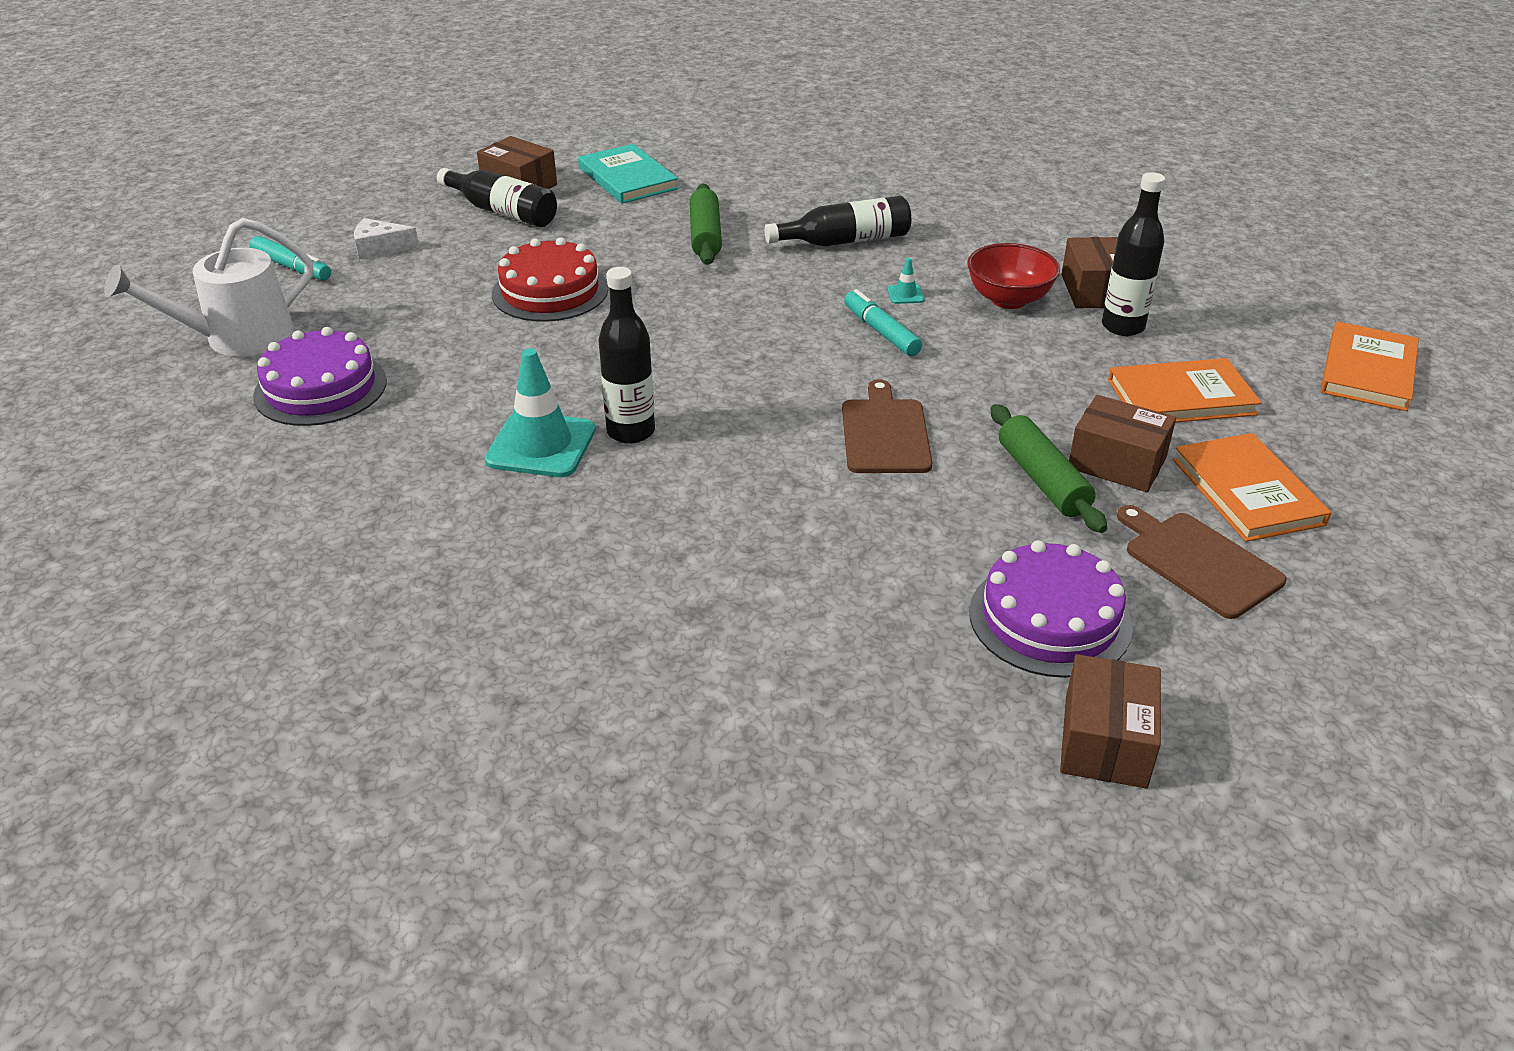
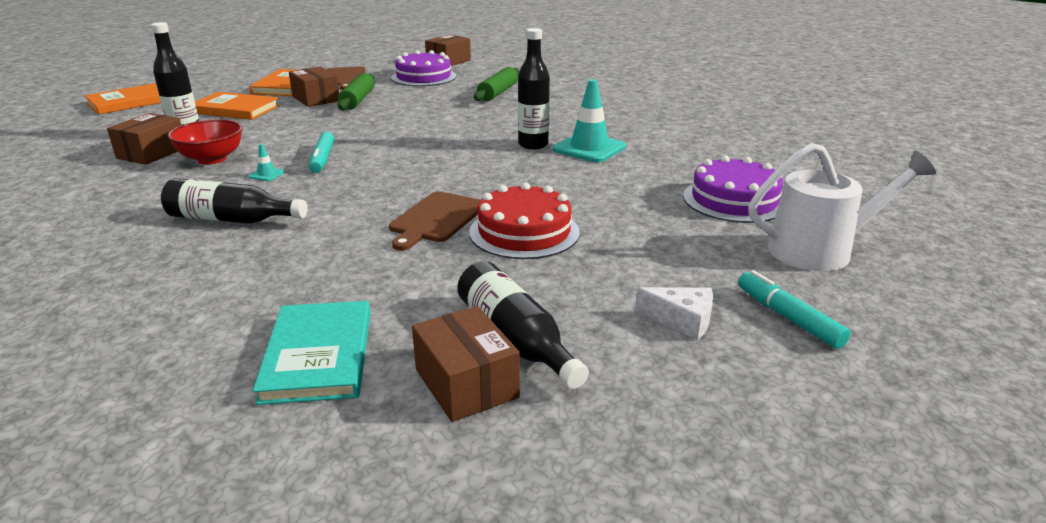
camera: 155 degrees left, 10 degrees down
green rolling pin [690,184,722,265] -> green rolling pin moved to [474,67,520,101]
brown cutting board [842,379,933,473] -> brown cutting board moved to [389,191,480,251]

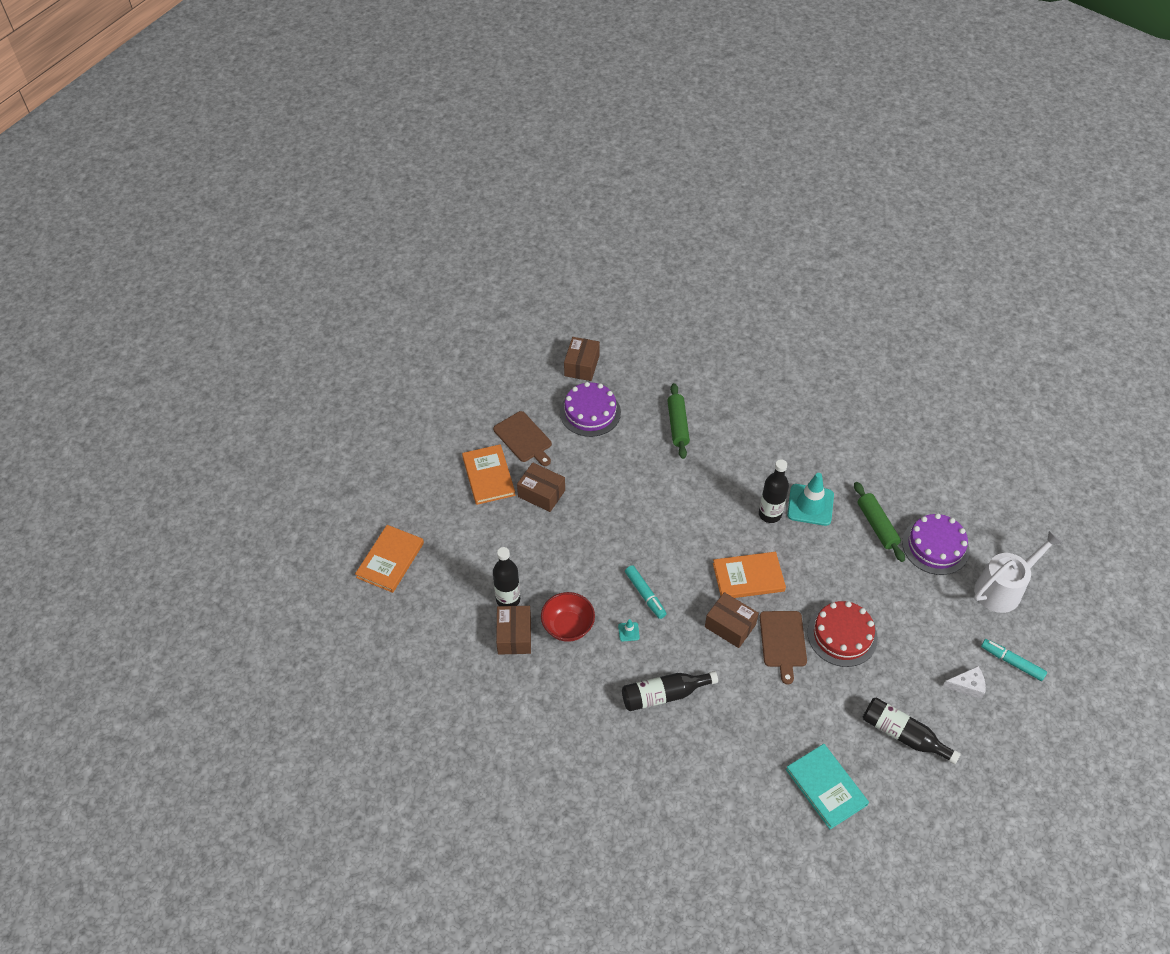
camera: 25 degrees left, 25 degrees up
orange book [195,92,280,120] -> orange book moved to [713,552,786,598]
green rolling pin [337,73,375,110] -> green rolling pin moved to [854,482,905,562]
brown box [412,306,520,422] -> brown box moved to [705,592,759,648]

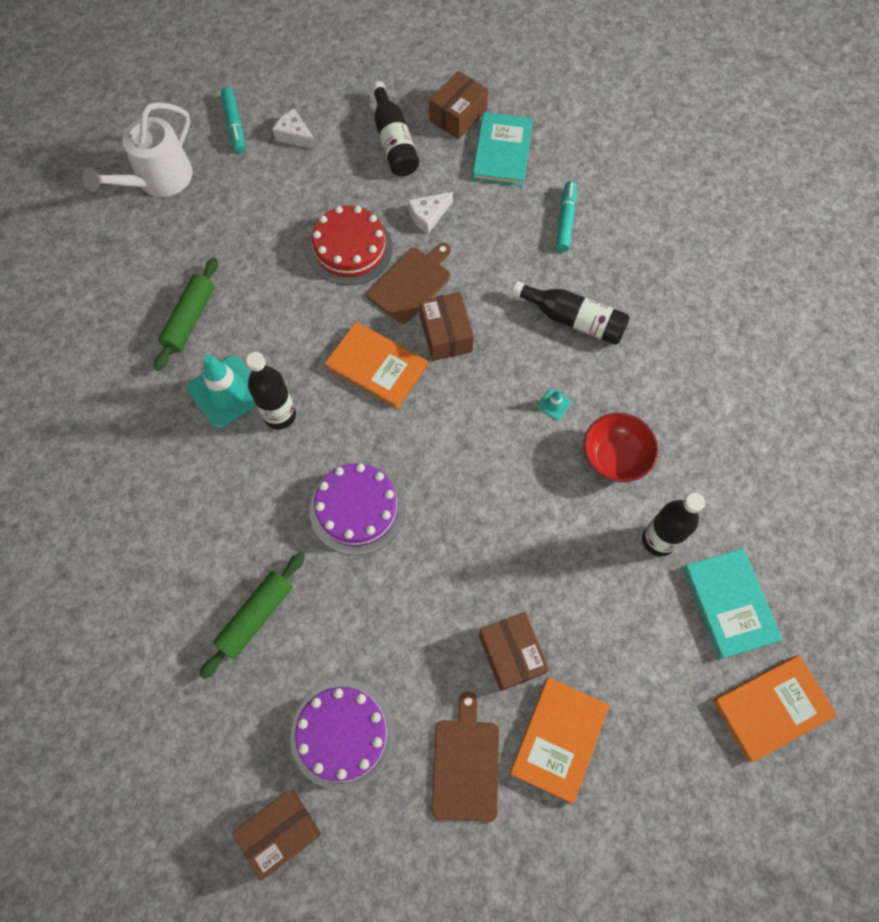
camera: 140 degrees left, 15 degrees up
brown box [496,606,531,655] -> brown box moved to [429,71,488,139]
turquoise marker [625,565,666,619] -> turquoise marker moved to [556,181,577,252]
purple cake [902,513,970,575] -> purple cake moved to [310,463,405,555]
white watering can [974,531,1062,613] -> white watering can turned 60 degrees counterclockwise [82,102,193,197]
none -> white cheese [408,192,453,234]
none -> turquoise book [683,549,782,659]

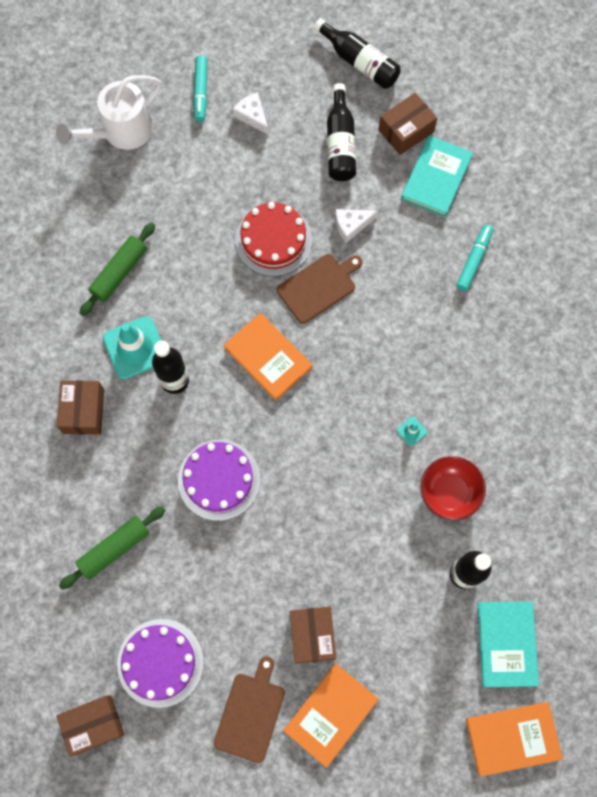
camera: 15 degrees right, 5 degrees up
brown box [419,292,474,361] -> brown box moved to [57,380,104,435]
black bottle [512,281,630,345] -> black bottle moved to [314,18,401,89]

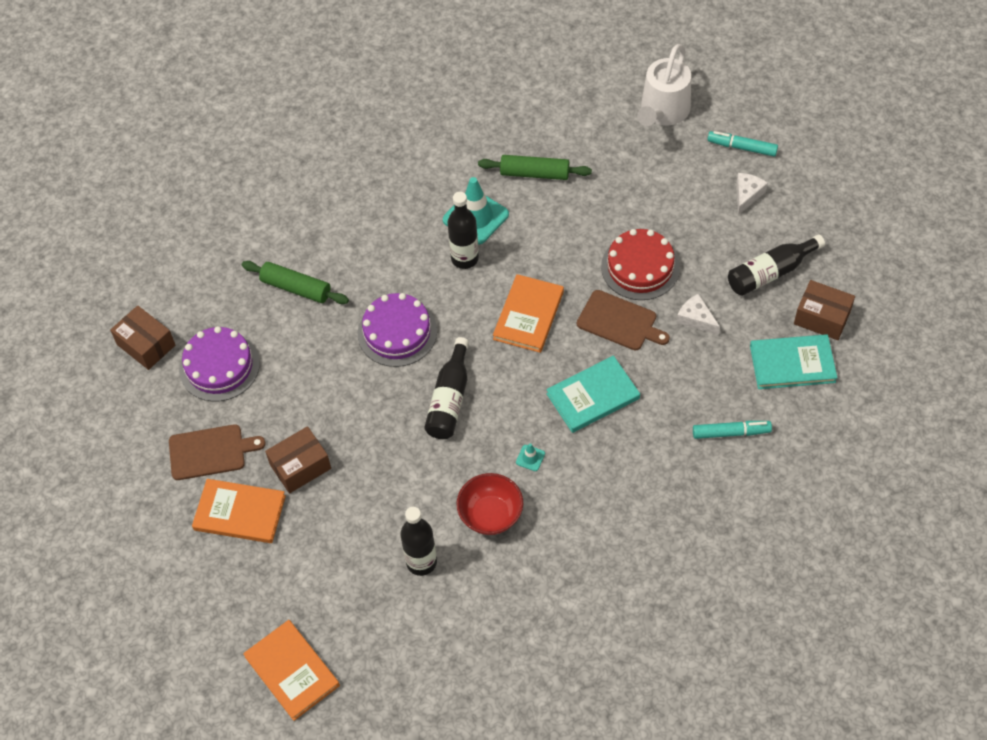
camera: 65 degrees right, 15 degrees down
white watering can [56,75,161,150] -> white watering can turned 90 degrees counterclockwise [637,44,691,126]
brown box [57,380,104,435] -> none
turquoise marker [193,55,208,122] -> turquoise marker turned 45 degrees clockwise [707,131,778,157]
black bottle [314,18,401,89] -> black bottle moved to [424,337,469,439]
turquoise book [478,601,539,687] -> turquoise book moved to [546,356,640,433]

